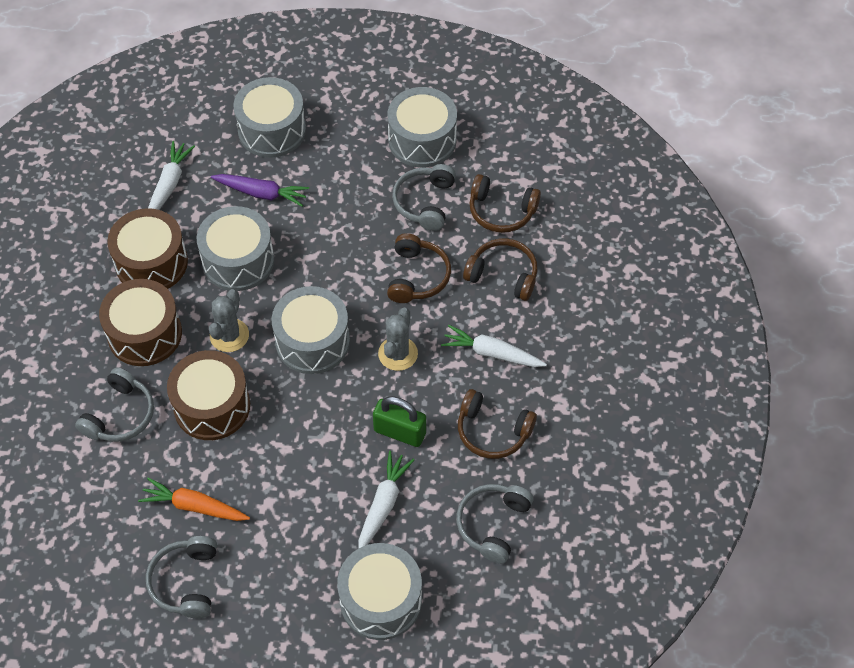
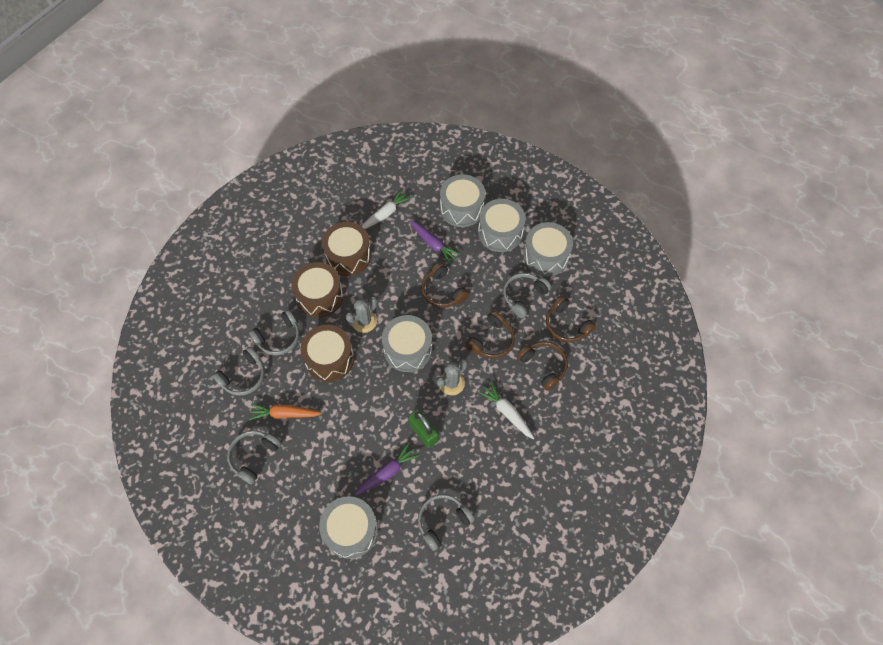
camera: 30 degrees right, 5 degrees up
orange carrot [138,477,250,521] -> orange carrot turned 45 degrees counterclockwise [249,403,322,420]
grey drum [196,206,274,291] -> grey drum moved to [478,199,526,252]
white carrot [358,451,414,549] -> purple carrot [354,442,420,496]
brown headphones [458,389,537,459] -> brown headphones moved to [421,262,469,308]
none -> grey headphones [212,347,265,396]

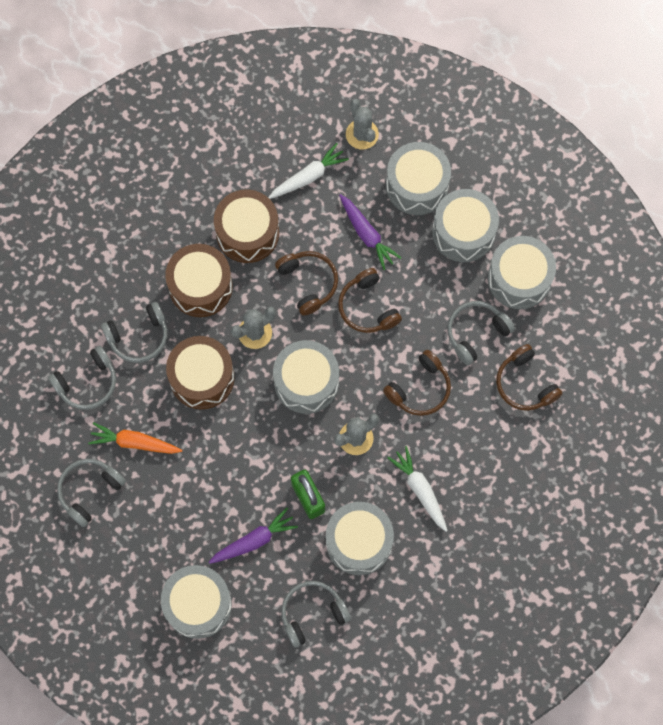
camera: 10 degrees right, 10 degrees up
brown headphones [517,342,568,391] -> brown headphones moved to [275,251,338,316]
none -> grey drum [326,502,394,575]
none -> grey cactus [346,99,379,150]

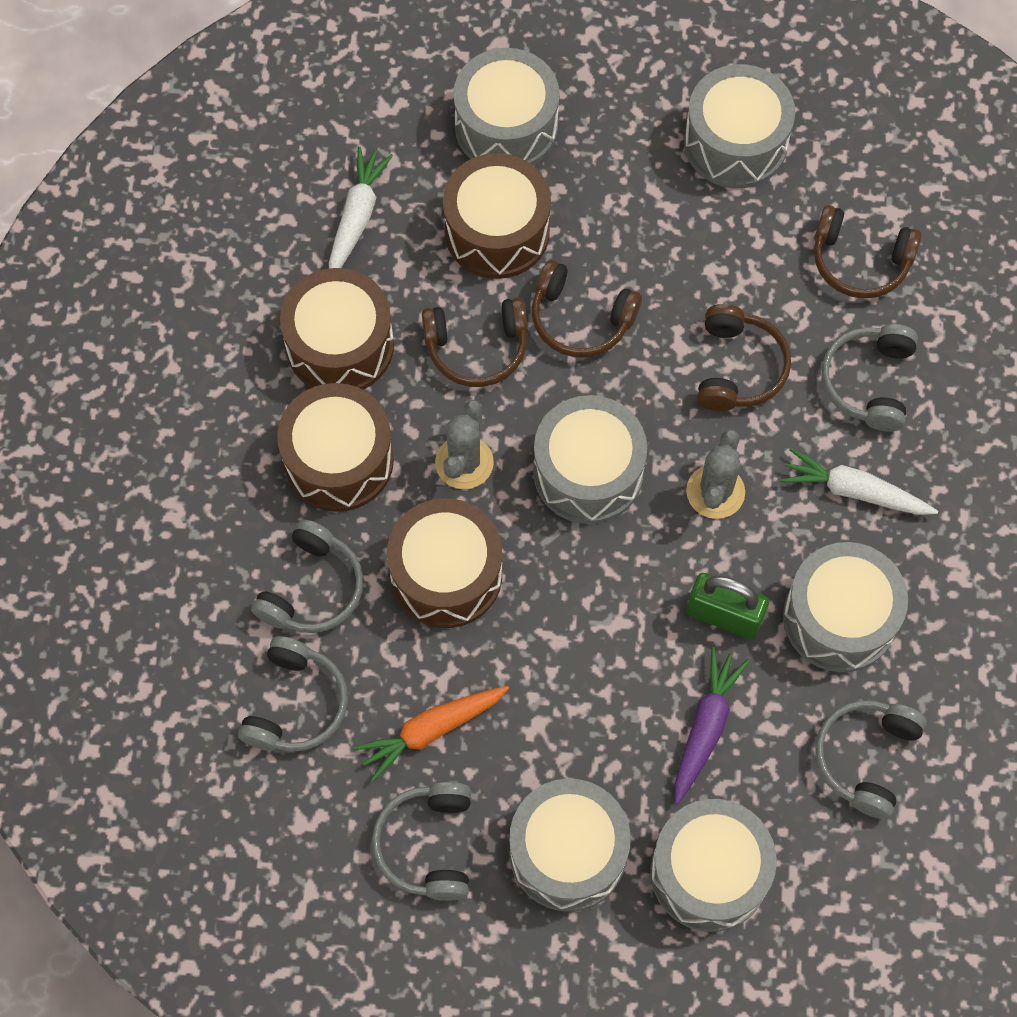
camera: 40 degrees left, 5 degrees down
brown headphones [275,251,338,316] -> brown headphones turned 150 degrees clockwise [422,297,528,387]
purple carrot [339,194,402,270] -> brown drum [443,153,551,279]
grey cactus [346,99,379,150] -> none
grey drum [432,189,499,262] -> grey drum moved to [509,779,631,912]
grey headphones [447,301,515,365] -> grey headphones moved to [822,324,918,431]

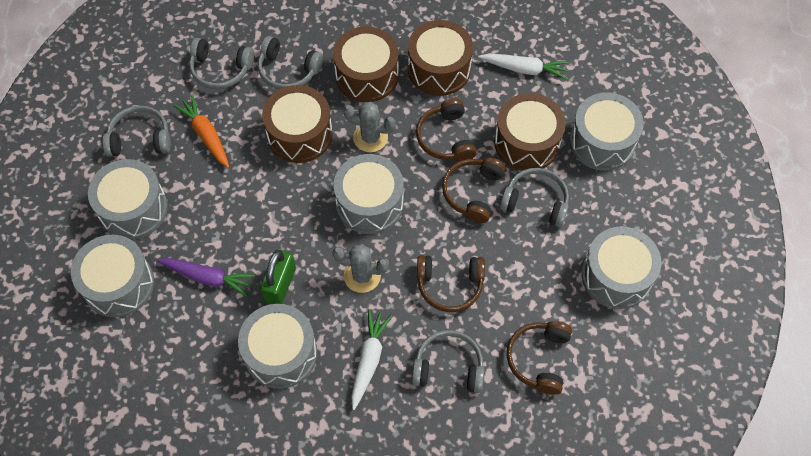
camera: 85 degrees right, 5 degrees down
grey headphones [815,700,927,819] -> grey headphones moved to [500,168,569,227]

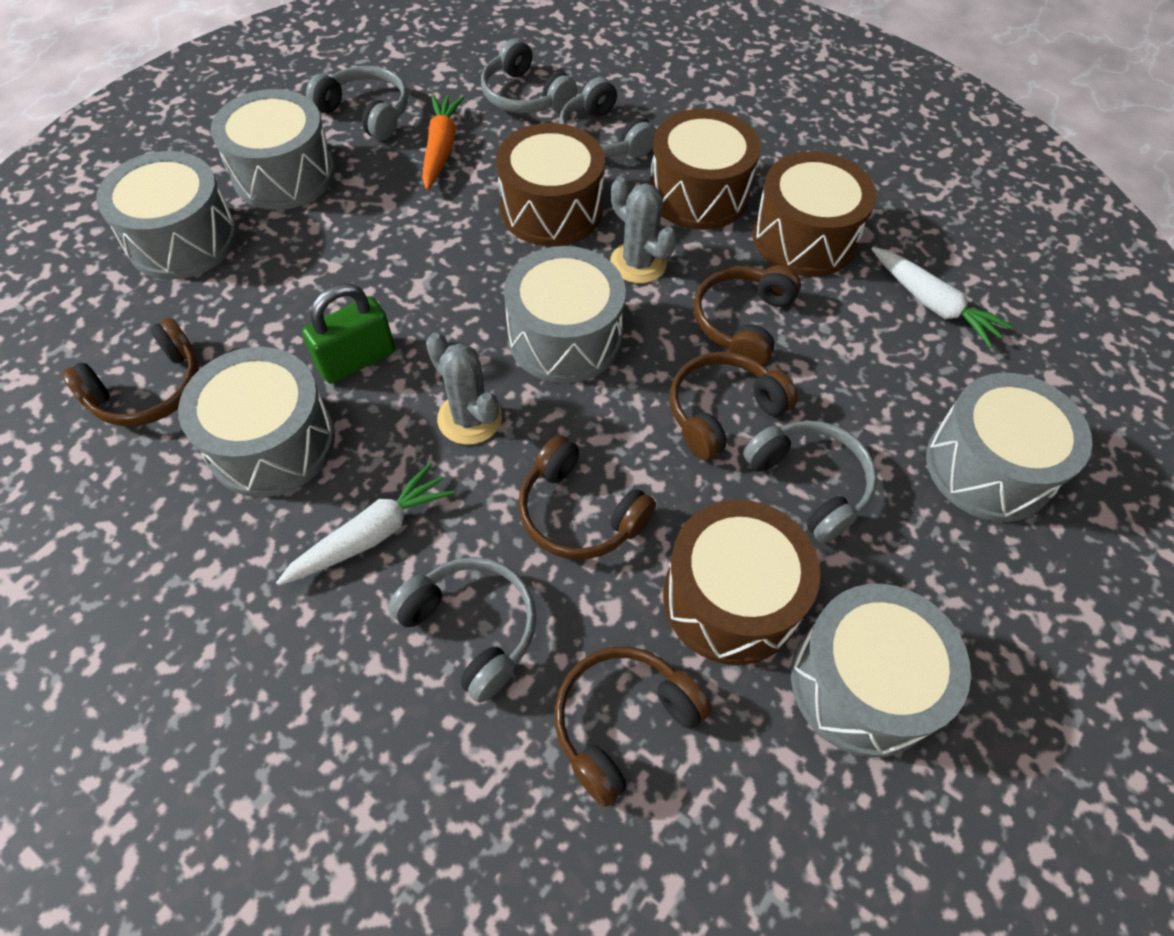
camera: 35 degrees right, 5 degrees down
purple carrot [157,258,255,297] -> none
brown drum [494,93,566,171] -> brown drum moved to [663,500,821,665]
none -> brown headphones [62,318,199,426]

